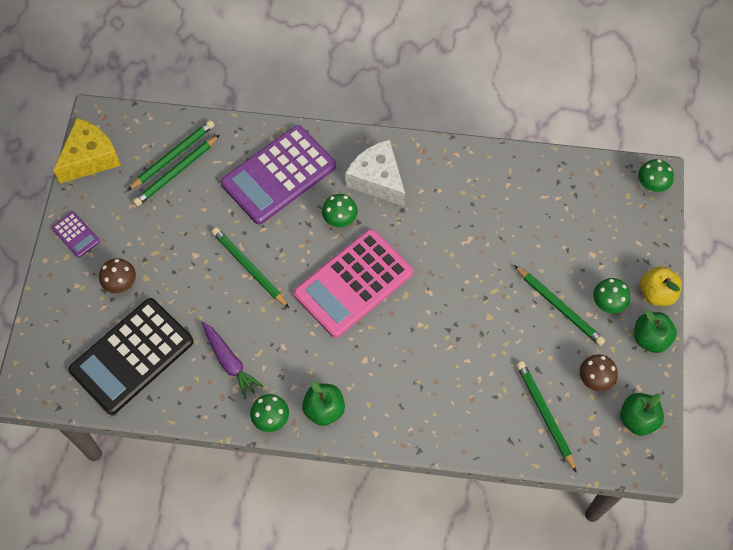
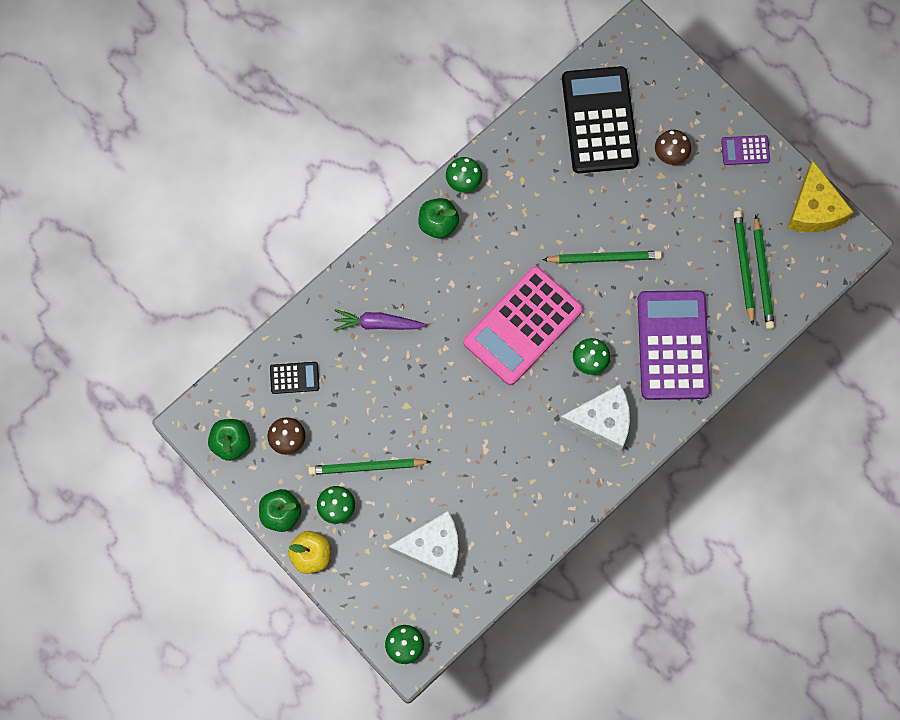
camera: 130 degrees right, 10 degrees up
purple carrot [202,322,264,399] -> purple carrot moved to [333,309,427,331]
pink calculator [294,229,413,338] -> pink calculator turned 135 degrees counterclockwise [463,266,583,385]
green pencil [516,361,577,473] -> black calculator [270,362,319,394]
none -> white cheese [388,511,458,579]

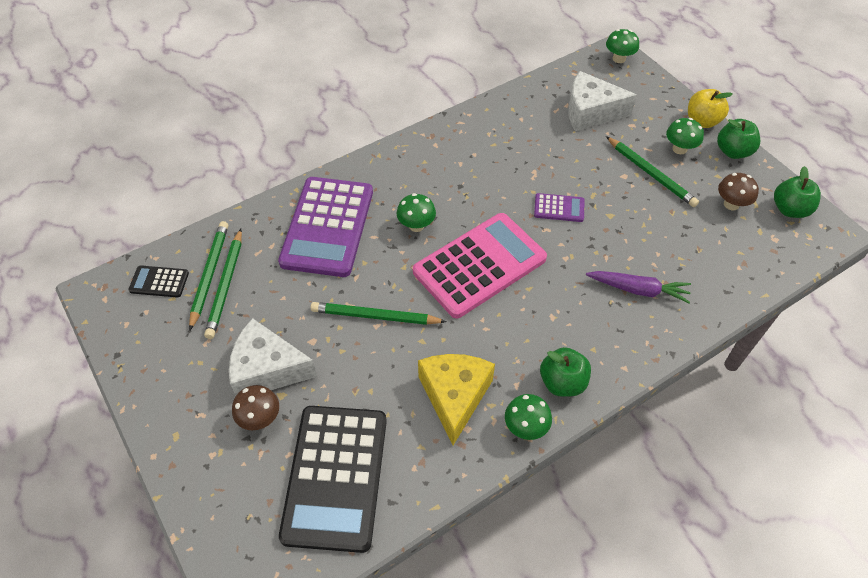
camera: 170 degrees left, 20 degrees down
black calculator [270,362,319,394] -> black calculator moved to [128,265,189,298]
green pencil [308,458,431,475] -> green pencil turned 45 degrees clockwise [606,136,699,207]
white cheese [559,384,630,452] -> white cheese moved to [229,318,317,396]
purple calculator [721,135,770,165] -> purple calculator moved to [534,193,584,222]
yellow cheese [787,161,853,232] -> yellow cheese moved to [418,354,495,445]

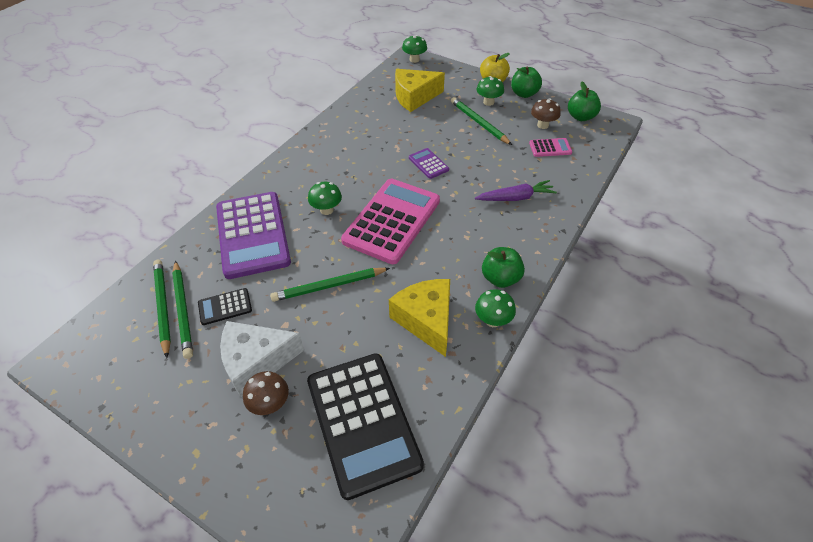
camera: 25 degrees left, 5 degrees down
black calculator [128,265,189,298] -> black calculator moved to [198,288,252,325]
purple calculator [534,193,584,222] -> purple calculator turned 105 degrees counterclockwise [409,148,449,179]
white cheese [569,71,637,131] -> yellow cheese [395,69,445,112]
green pencil [606,136,699,207] -> green pencil turned 150 degrees counterclockwise [451,97,512,145]
none -> pink calculator [529,138,572,157]

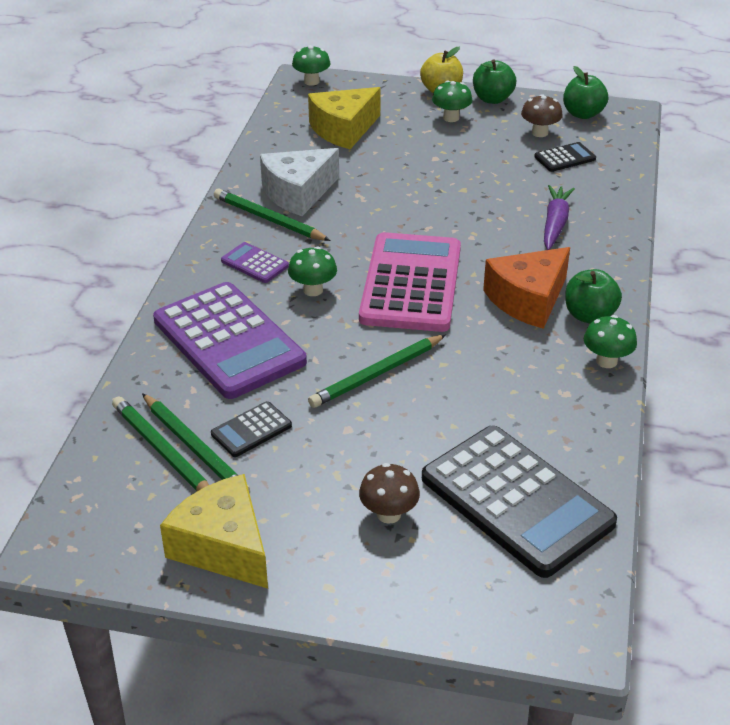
camera: 20 degrees left, 10 degrees down
white cheese [220,321,304,398] -> white cheese moved to [260,148,339,216]
yellow cheese [389,279,450,357] -> yellow cheese moved to [160,474,268,588]
purple calculator [409,148,449,179] -> purple calculator moved to [221,242,289,283]
green pencil [451,97,512,145] -> green pencil moved to [214,189,331,241]
purple carrot [475,180,557,201] -> purple carrot turned 45 degrees counterclockwise [544,185,575,250]
pink calculator [529,138,572,157] -> black calculator [534,142,596,172]
none -> orange cheese [483,247,570,329]

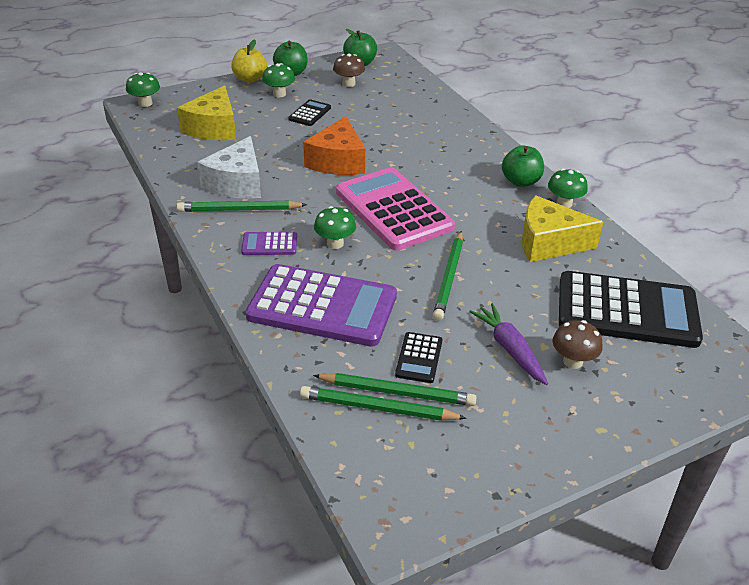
camera: 40 degrees left, 0 degrees up
yellow cheese [160,474,268,588] -> yellow cheese moved to [522,195,603,262]
orange cheese [483,247,570,329] -> orange cheese moved to [303,116,365,175]
black calculator [534,142,596,172] -> black calculator moved to [288,99,331,126]
purple carrot [544,185,575,250] -> purple carrot moved to [469,303,548,385]

